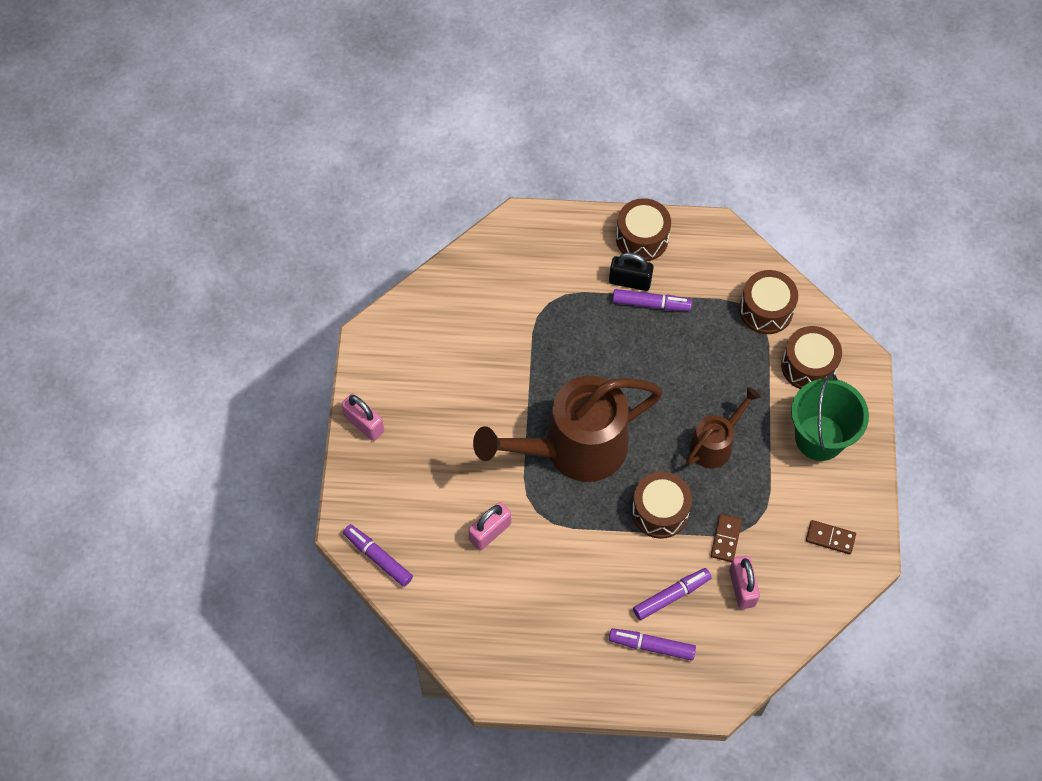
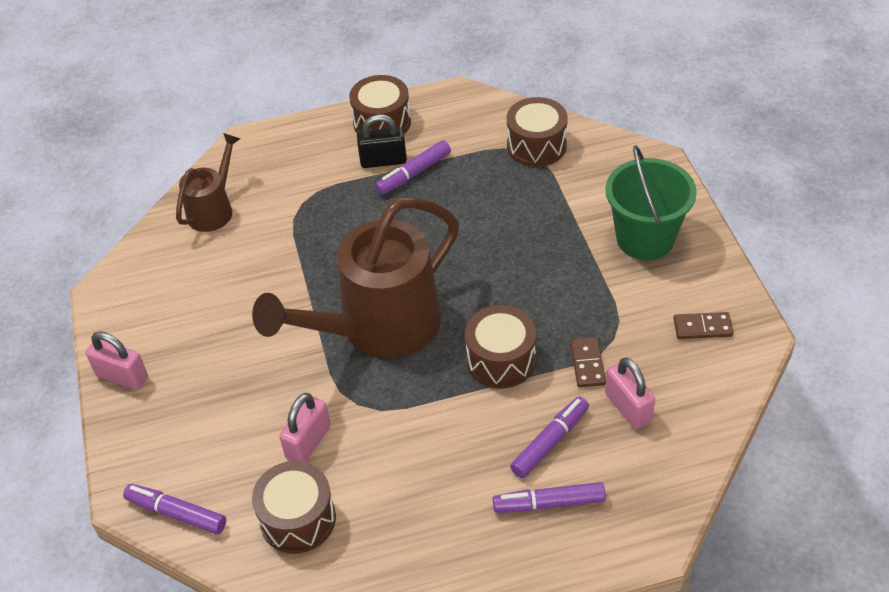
camera: 15 degrees left, 15 degrees down
purple marker [613,289,692,311] -> purple marker turned 150 degrees clockwise [375,140,451,195]
brown watering can [686,387,761,468] -> brown watering can moved to [176,133,240,232]
brown drum [781,326,842,389] -> brown drum moved to [252,461,336,554]

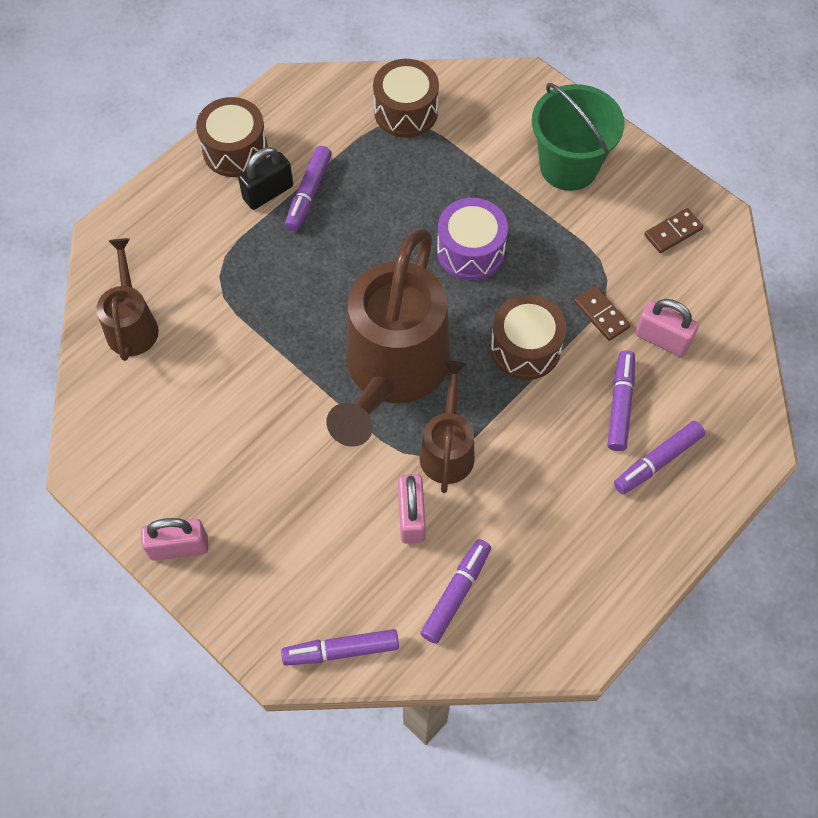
camera: 35 degrees left, 15 degrees up
brown drum [252,461,336,554] -> purple marker [420,539,491,644]
none -> brown watering can [420,361,475,493]
none -> purple drum [437,198,508,280]

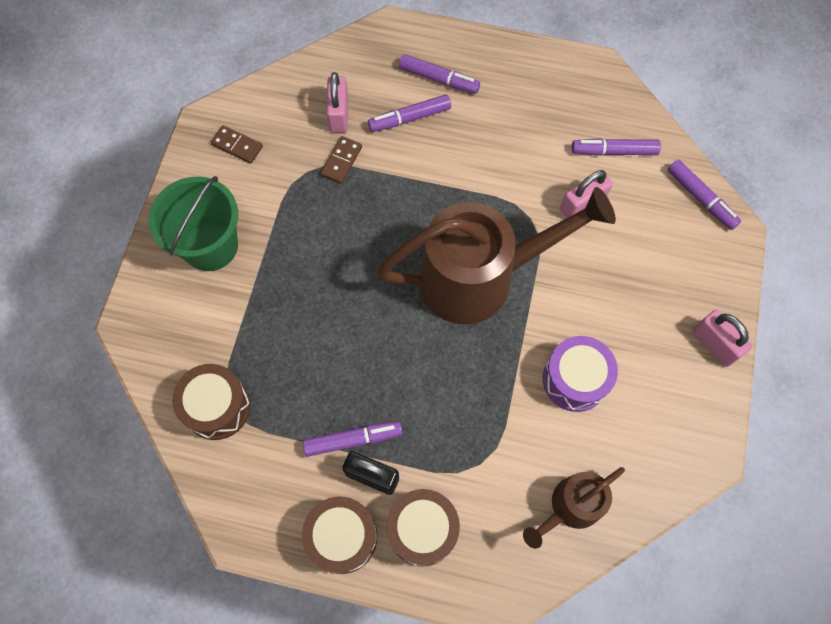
camera: 120 degrees left, 5 degrees up
brown watering can [420,361,475,493] -> none
purple drum [437,198,508,280] -> purple drum moved to [543,336,618,412]
brown drum [490,295,566,380] -> brown drum moved to [386,489,460,567]

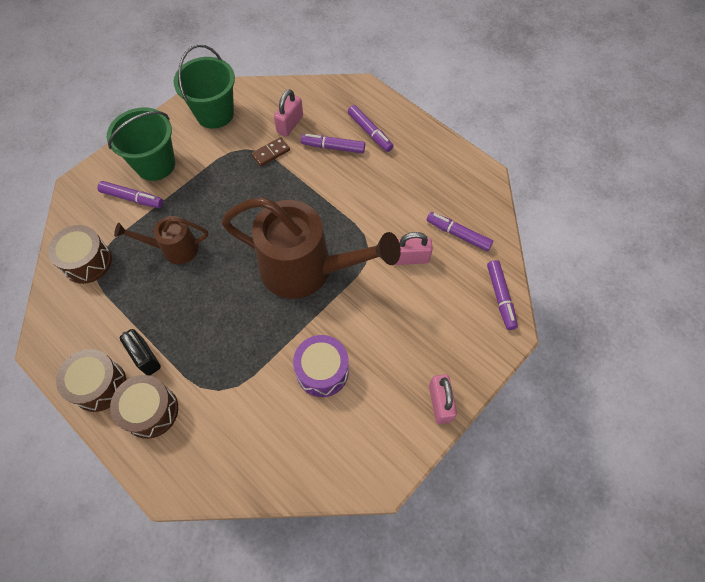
camera: 30 degrees right, 5 degrees down
brown domino [211,125,263,164] -> green bucket [173,44,235,129]
purple marker [303,421,402,457] -> purple marker moved to [97,181,163,208]
brown watering can [523,467,625,549] -> brown watering can moved to [114,216,208,264]

